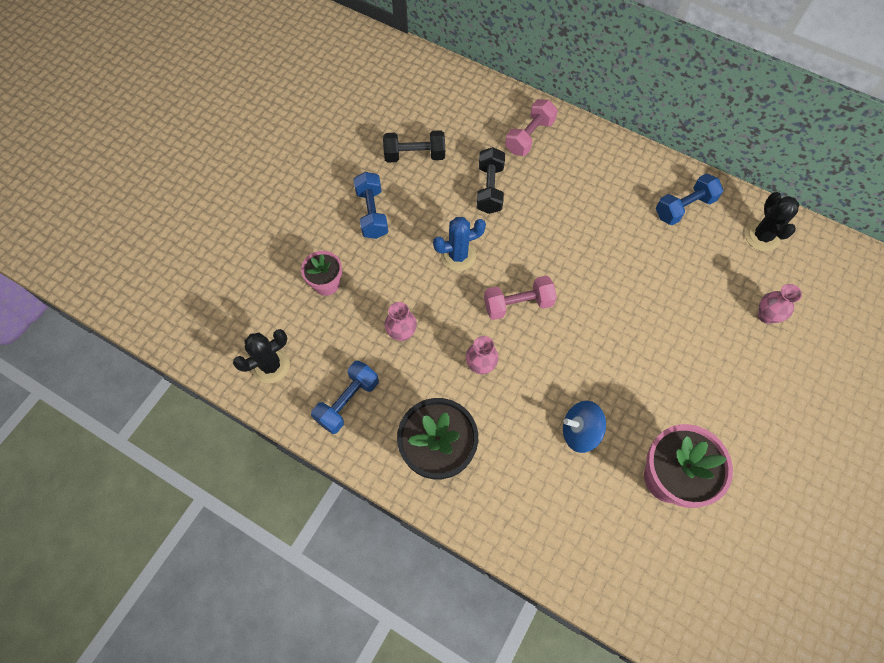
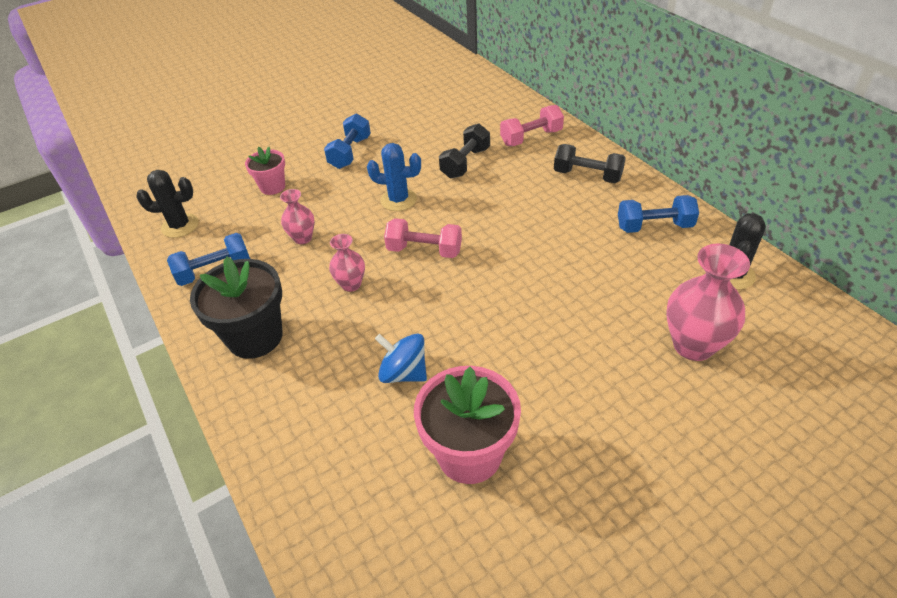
camera: 30 degrees right, 20 degrees down
black dumbbell [383,130,445,163] -> black dumbbell moved to [554,144,626,183]
pink vase [758,284,802,324] -> pink vase [666,244,750,361], size x1.79

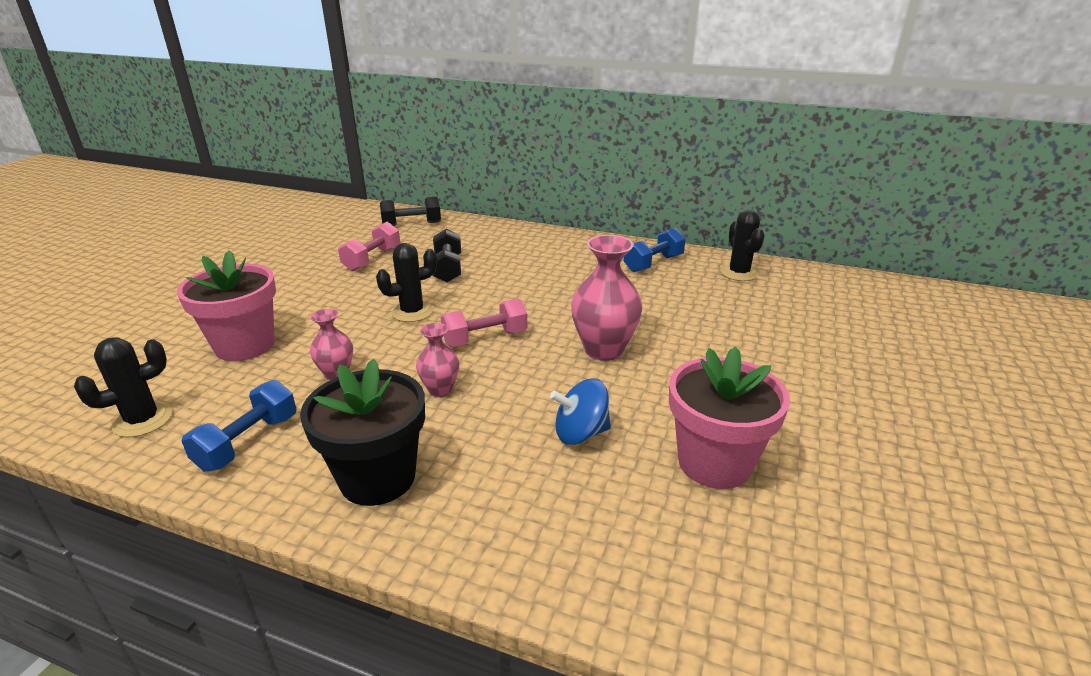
camera: 40 degrees left, 15 degrees down
pink flower pot [245,147,285,195] -> pink flower pot [177,250,276,361], size x1.73
blue dumbbell [324,113,371,169] -> none
blue cactus [367,143,421,211] -> black cactus [376,243,437,322]
pink dumbbell [500,105,564,146] -> pink dumbbell moved to [338,222,400,271]
black dumbbell [554,144,626,183] -> black dumbbell moved to [380,197,441,226]
pink vase [666,244,750,361] -> pink vase moved to [571,235,642,361]

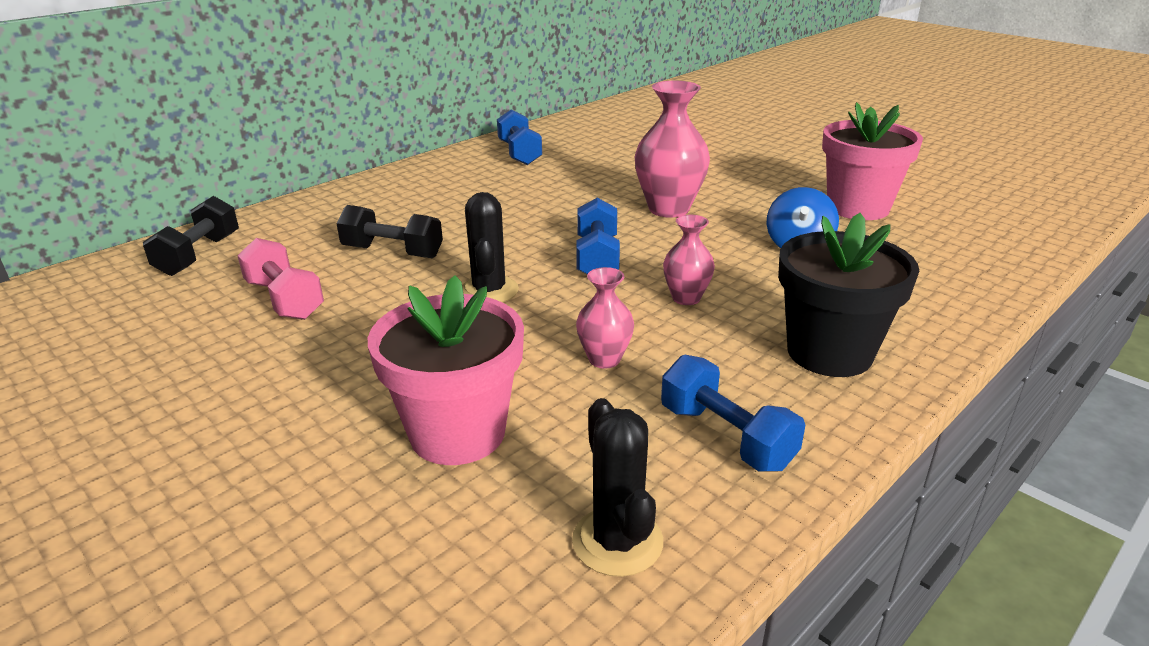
camera: 65 degrees left, 0 degrees up
pink dumbbell [440,298,527,347] -> blue dumbbell [576,198,620,274]
black cactus [720,210,765,281] -> none

